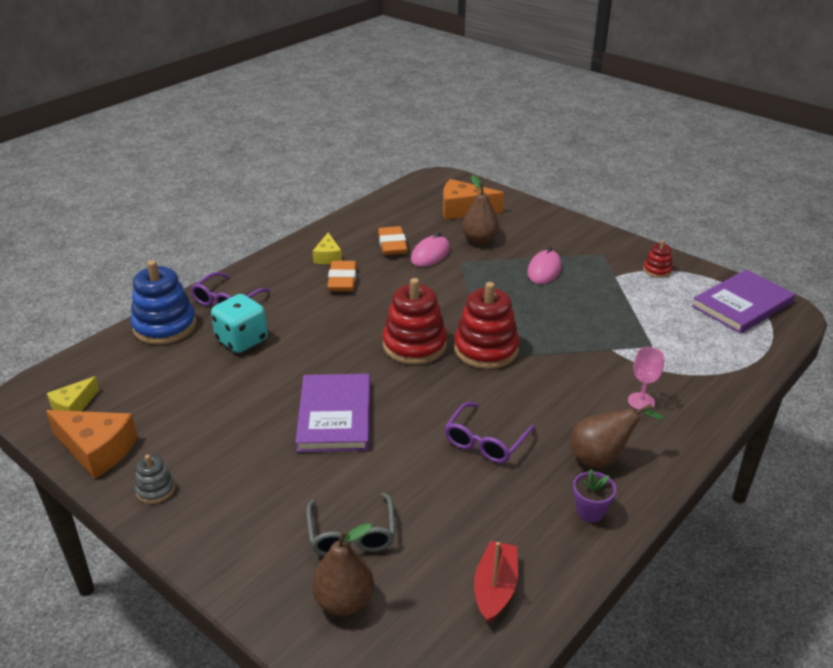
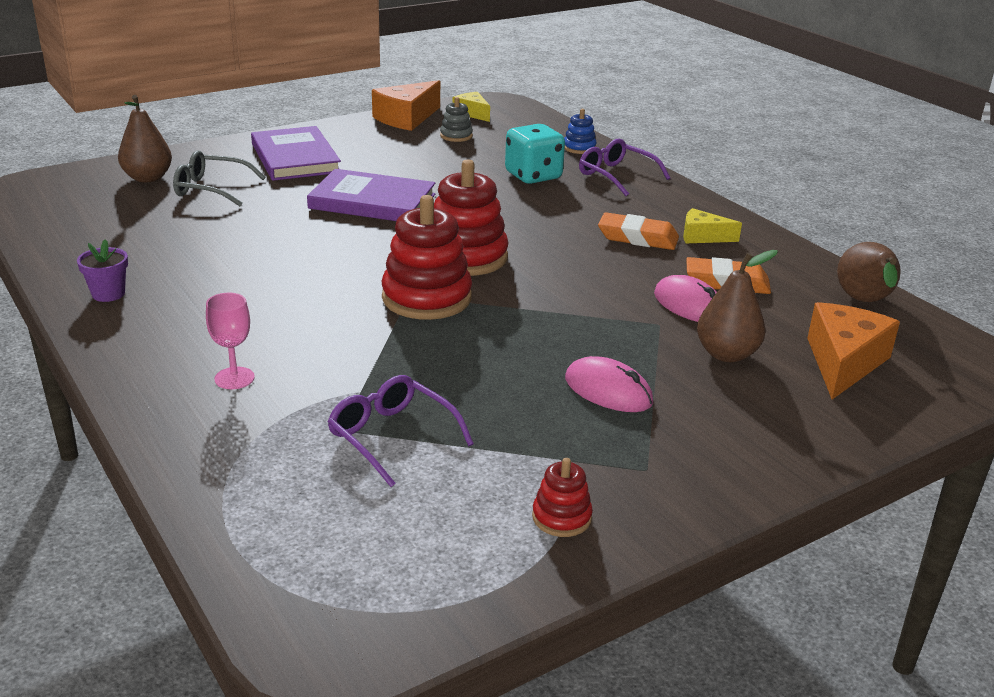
camera: 105 degrees right, 5 degrees down
blue stacking toy [131,260,196,345] -> blue stacking toy [564,109,597,154], size x0.49
grey stacking toy [135,455,175,504] -> grey stacking toy moved to [440,97,473,142]
purple glasses [444,402,536,463] -> purple glasses moved to [327,375,474,487]
red boat [474,541,518,624] -> none
brown pear [570,404,664,467] -> brown pear moved to [837,242,901,302]
purple book [692,269,795,334] -> purple book moved to [251,126,341,181]

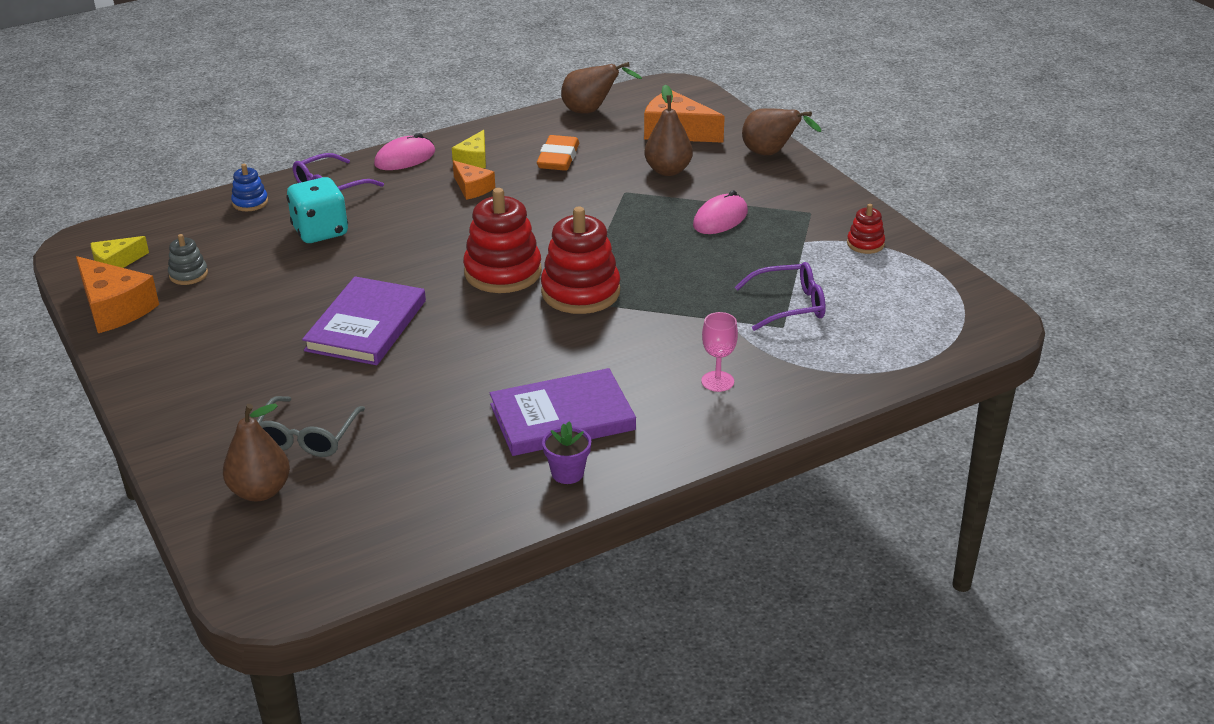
camera: 85 degrees left, 5 degrees up
purple book [251,126,341,181] -> purple book moved to [490,368,636,456]
purple glasses [327,375,474,487] -> purple glasses turned 150 degrees counterclockwise [735,262,826,331]
orange eraser [598,212,679,250] -> orange cheese [453,160,495,200]
pink mouse [654,275,717,322] -> pink mouse moved to [374,133,435,170]
none -> brown pear [742,108,821,155]

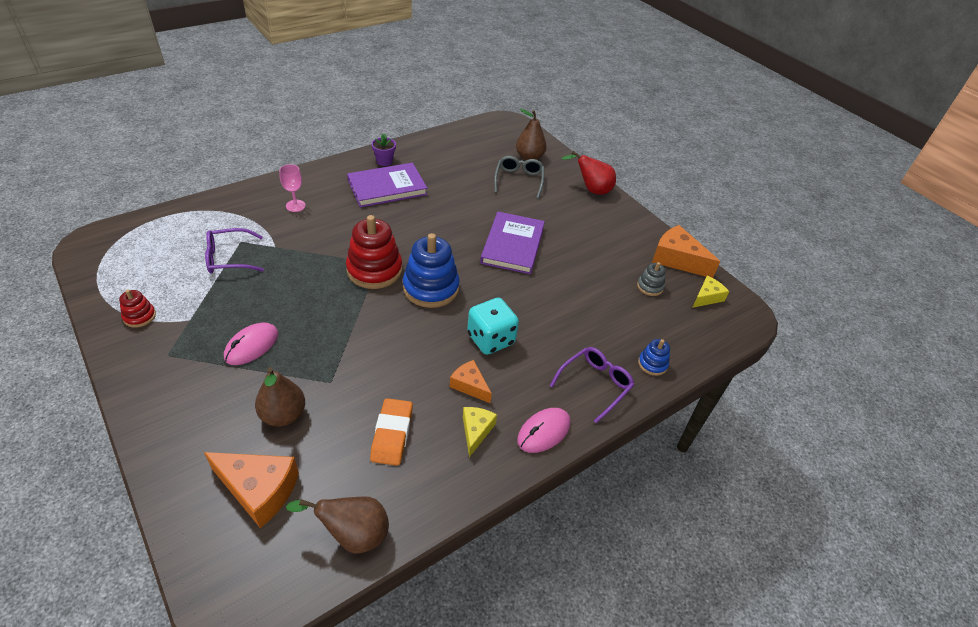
camera: 170 degrees right, 10 degrees up
turquoise dice [286,177,348,243] -> turquoise dice moved to [467,298,519,355]
red stacking toy [463,188,542,293] -> blue stacking toy [403,233,460,308]
brown pear [742,108,821,155] -> none
none -> red pear [561,151,616,195]

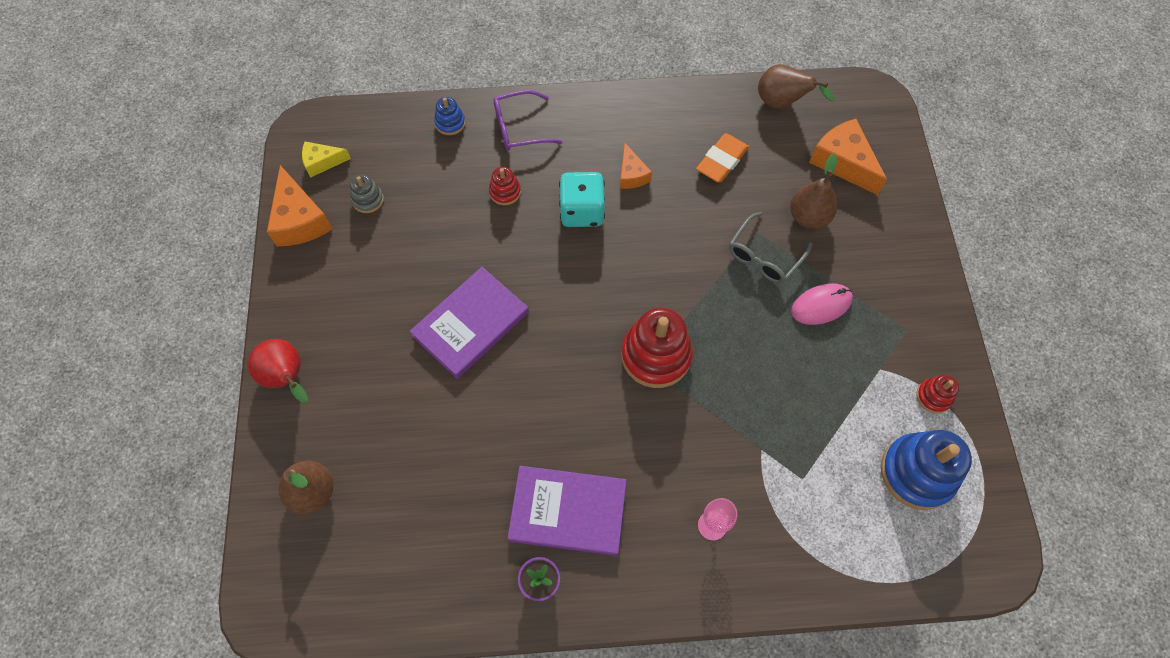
camera: 145 degrees left, 20 degrees up
purple glasses [205,228,264,273] -> none
blue stacking toy [403,233,460,308] -> blue stacking toy moved to [881,430,972,510]
yellow cheese [463,407,497,457] -> none
grey glasses [494,156,544,199] -> grey glasses moved to [729,212,812,284]
pink mouse [517,408,571,453] -> none
none -> red stacking toy [489,167,521,205]

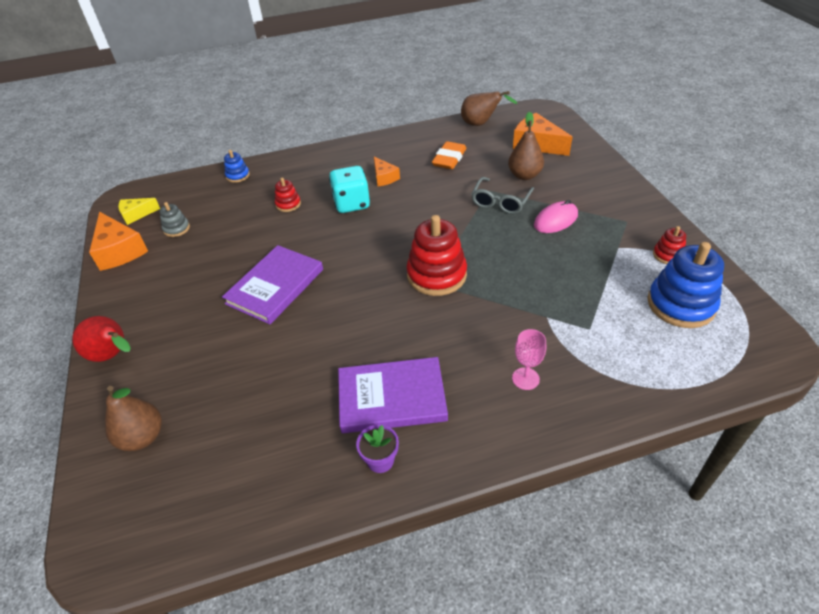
camera: 10 degrees left, 20 degrees down
purple glasses [493,90,562,151] -> none

